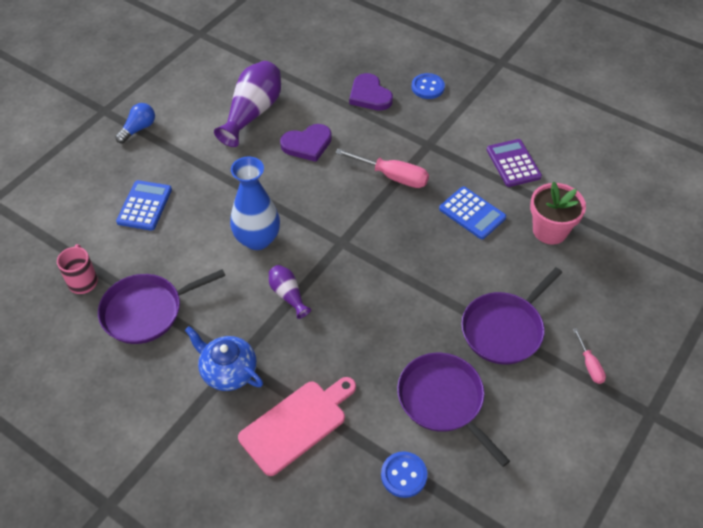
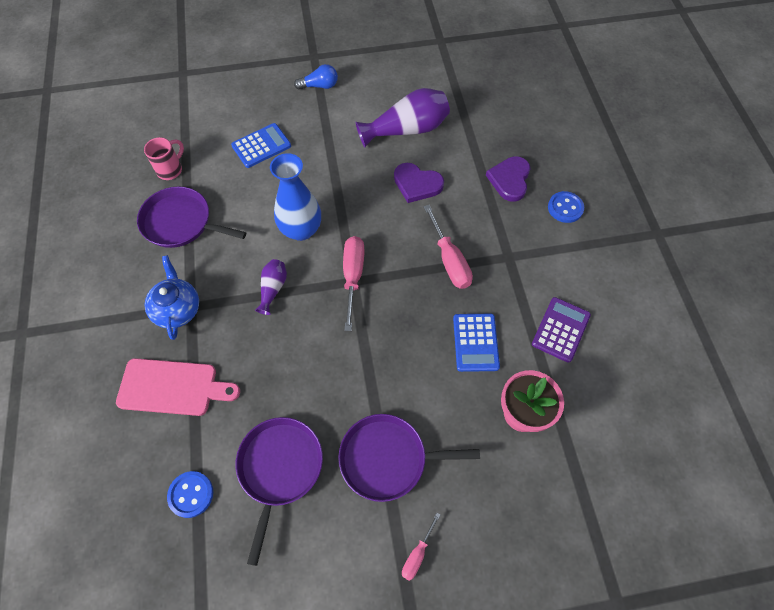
camera: 45 degrees right, 10 degrees up
none -> pink screwdriver [343,236,364,331]

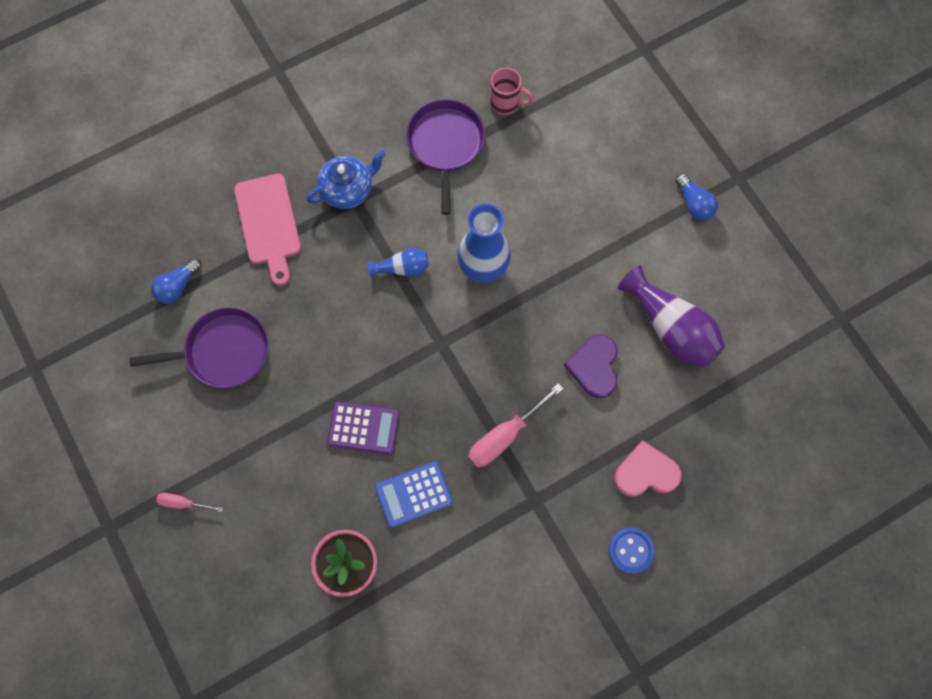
camera: 70 degrees right, 10 degrees up
blue button [167,471,213,518] -> blue light bulb [151,258,202,304]
blue calculator [231,123,291,168] -> none
purple vase [255,259,287,315] -> blue vase [368,248,429,277]
purple pan [338,414,480,502] -> none
pink screwdriver [343,236,364,331] -> none
purple heart [486,156,530,202] -> pink heart [614,440,682,497]
purple calculator [532,297,591,363] -> purple calculator moved to [327,401,400,455]

